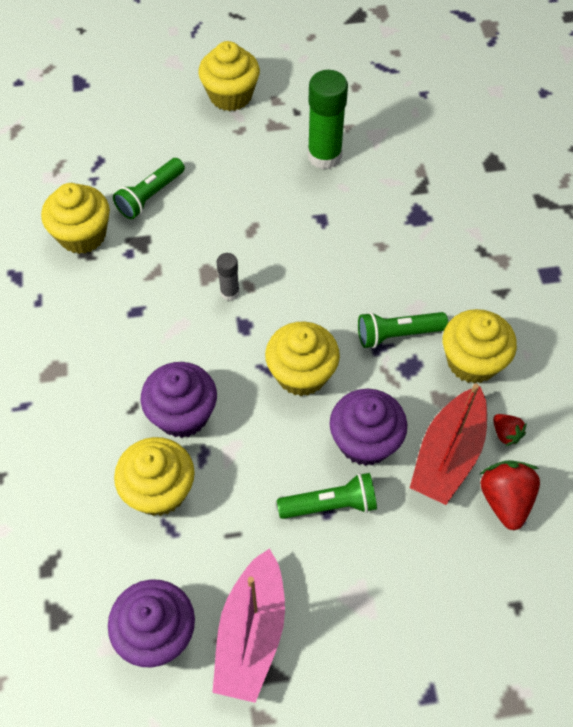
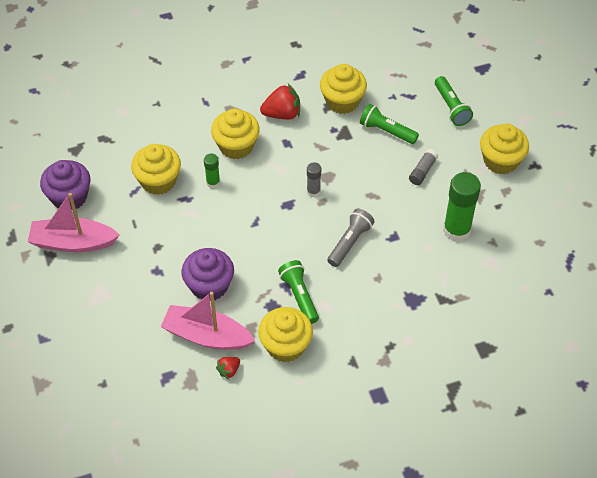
camera: 80 degrees right, 5 degrees down
purple cupcake [141,362,217,438] -> green glue stick [204,154,220,188]
yellow cupcake [265,322,340,396] -> yellow cupcake moved to [211,109,260,159]
green flashlight [277,473,377,519] -> green flashlight moved to [435,76,473,126]
red boat [410,384,487,505] -> pink boat [161,292,255,350]
red strawberry [480,460,540,530] -> red strawberry moved to [260,84,300,120]
none -> grey flashlight [327,208,375,267]
none -> grey glue stick [409,149,438,185]

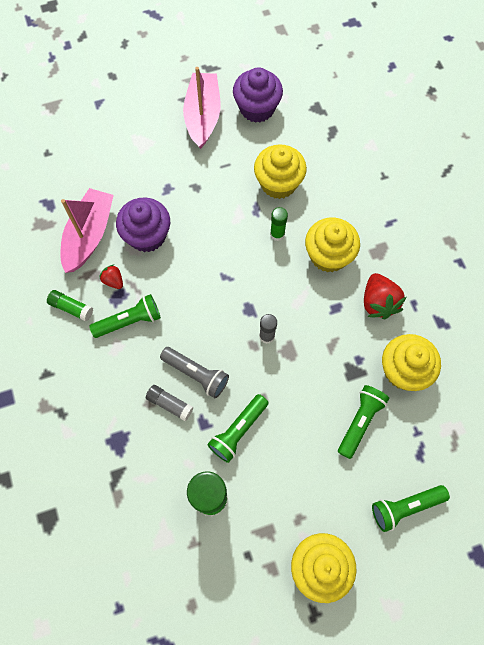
camera: 90 degrees right, 15 degrees up
red strawberry [216,357,240,379] -> red strawberry moved to [99,264,123,289]
yellow cupcake [258,307,313,362] -> green glue stick [47,290,93,321]
grey glue stick [409,149,438,185] -> grey glue stick moved to [146,385,194,421]
none -> green flashlight [207,394,269,463]

